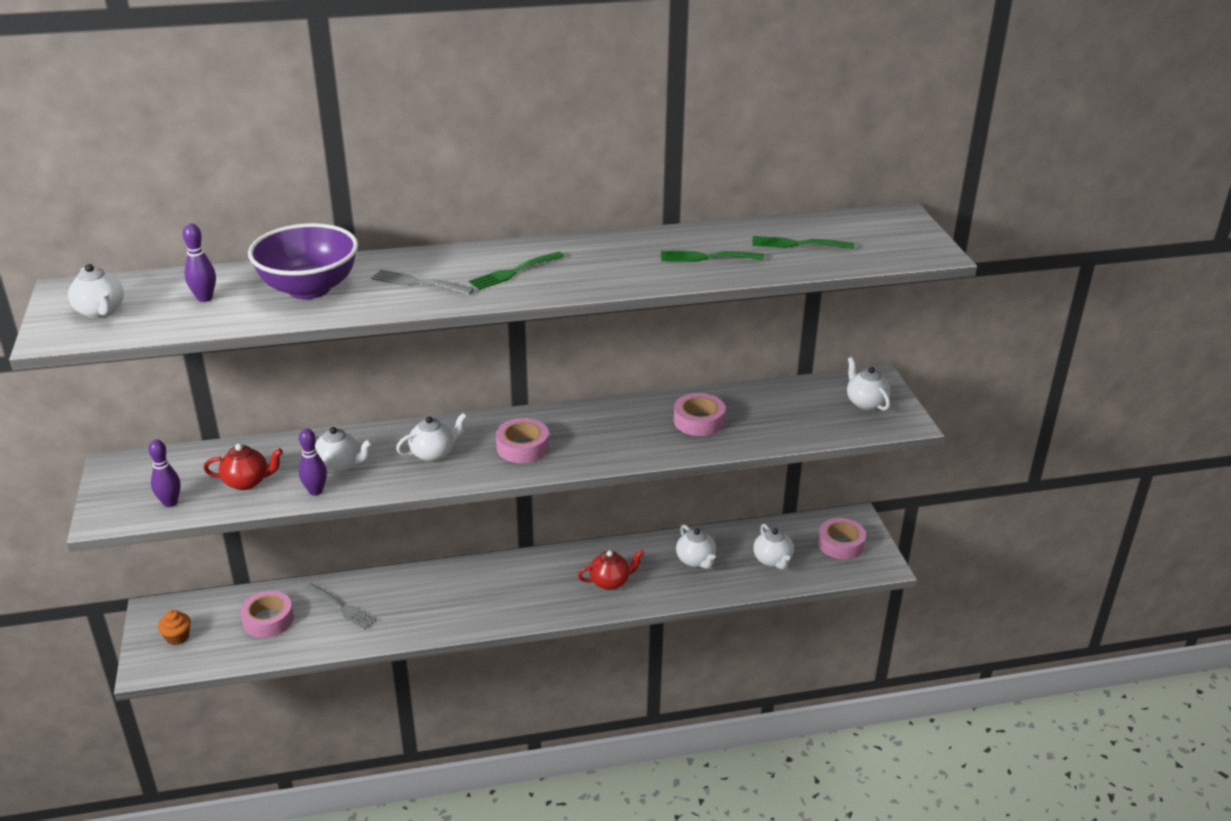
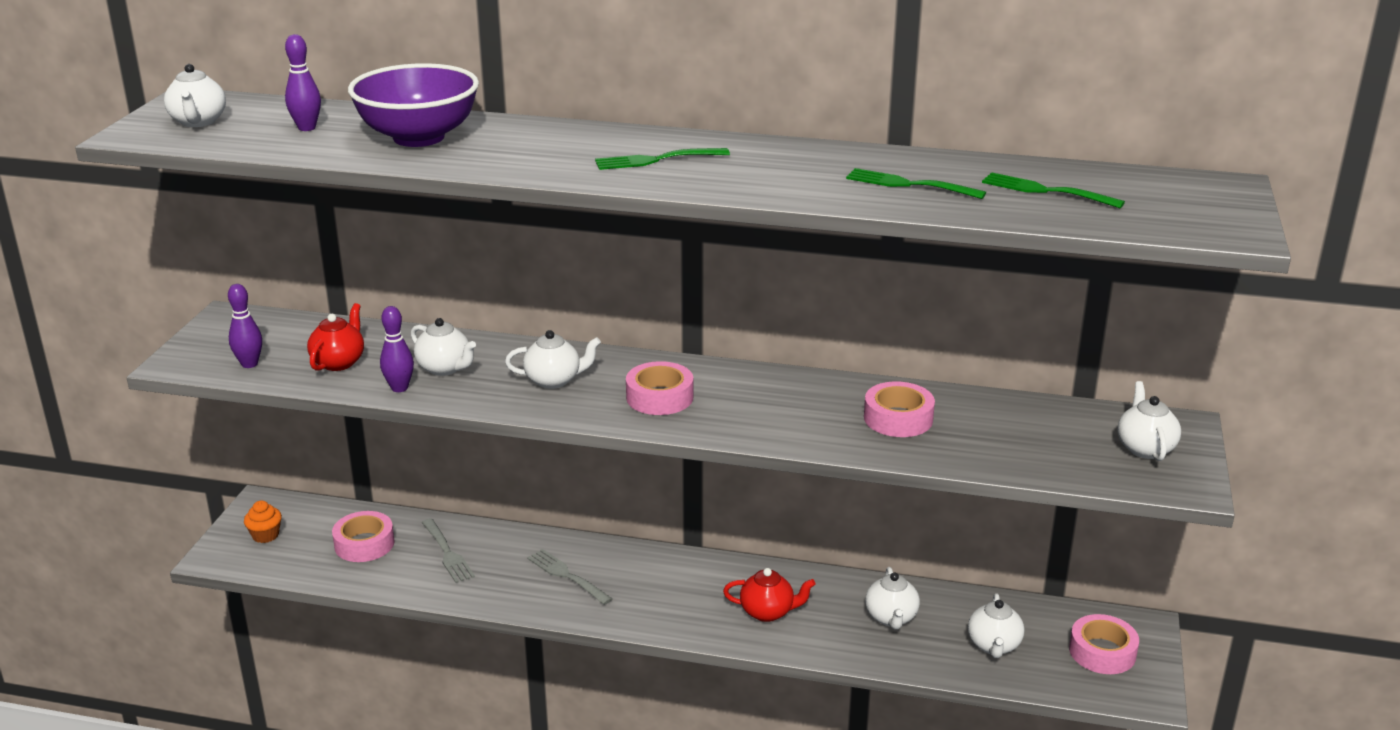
camera: 25 degrees right, 5 degrees down
red teapot [204,443,283,490] -> red teapot turned 90 degrees counterclockwise [307,303,364,371]
grey fork [371,269,474,295] -> grey fork moved to [527,549,612,605]

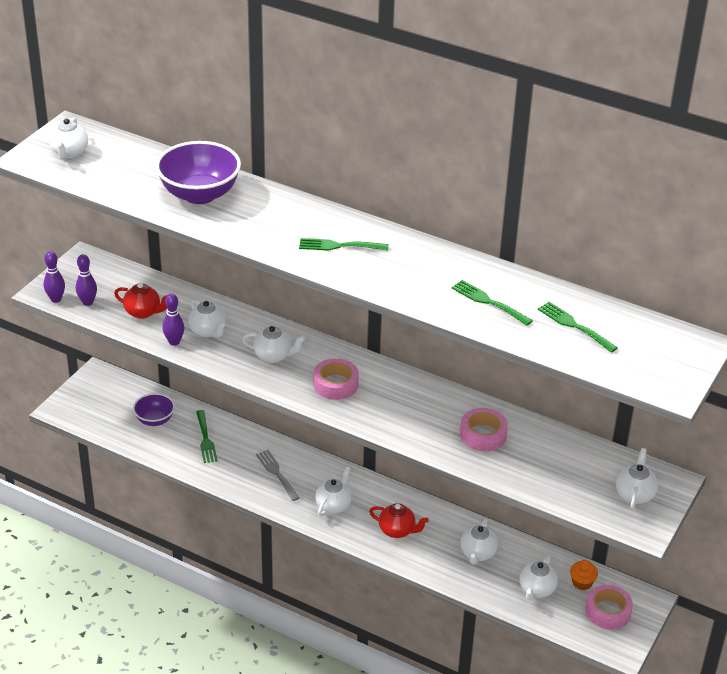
camera: 15 degrees right, 10 degrees up
orange cupcake [244,501,282,543] -> orange cupcake moved to [570,560,598,590]
purple bowling pin [285,34,321,131] -> purple bowling pin moved to [44,251,65,303]
red teapot [307,303,364,371] -> red teapot turned 75 degrees clockwise [114,282,167,319]
pink tape [332,511,395,562] -> purple bowl [133,393,175,426]
grey fork [422,518,475,583] -> green fork [196,410,218,463]
none -> white teapot [315,467,352,516]

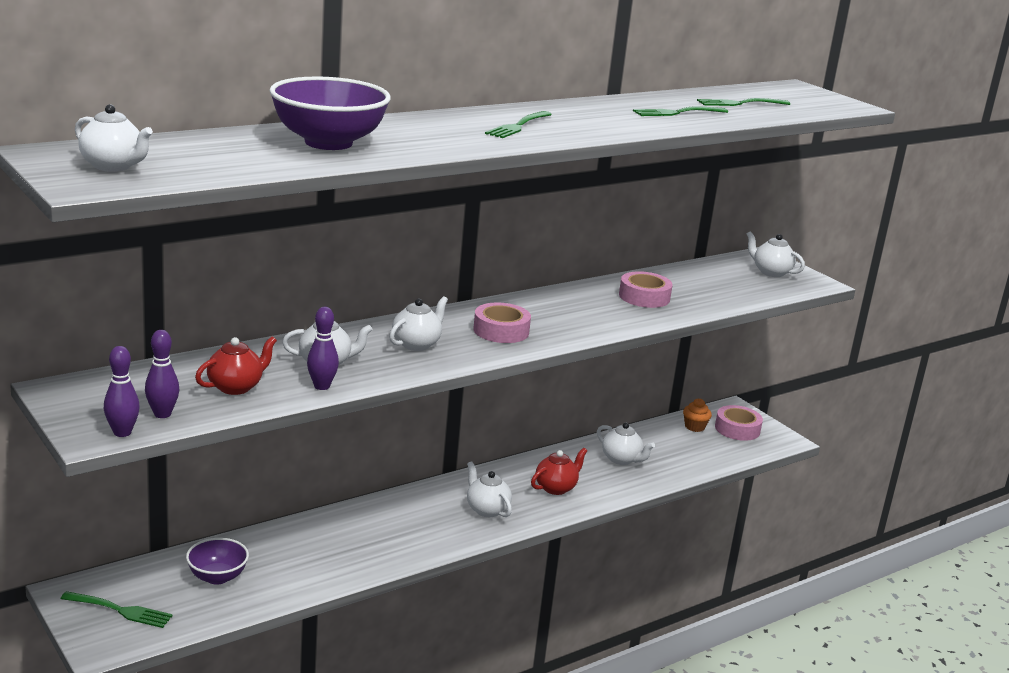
camera: 65 degrees left, 15 degrees down
green fork [196,410,218,463] -> green fork moved to [61,591,173,628]
grey fork [256,450,300,501] -> none
white teapot [519,555,558,601] -> none

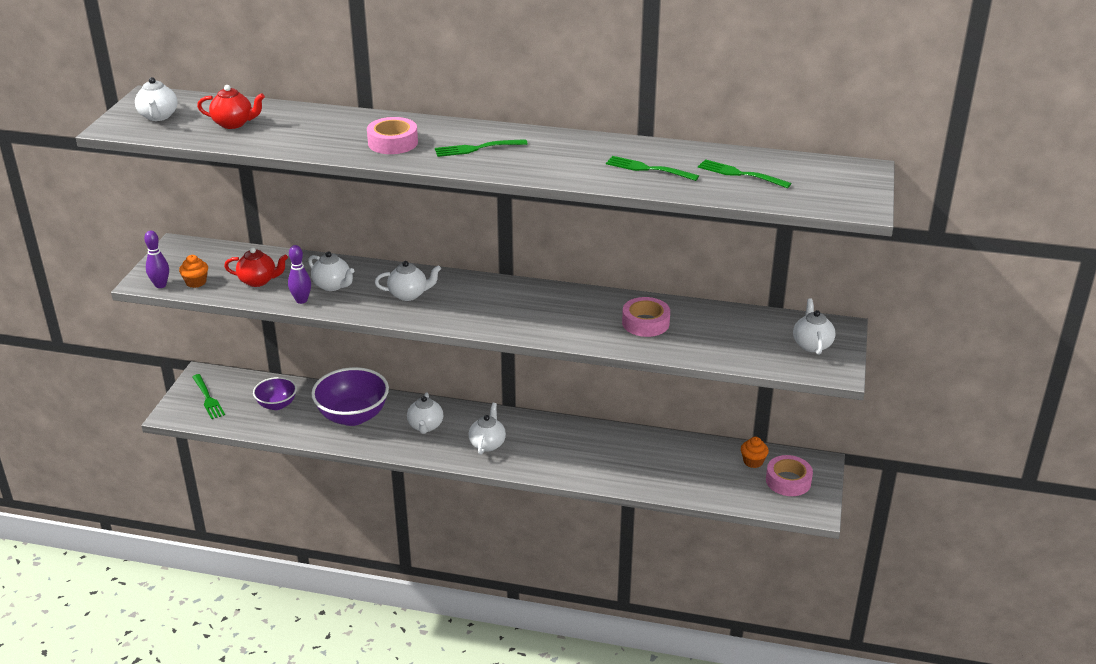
camera: 50 degrees right, 10 degrees up
purple bowling pin [145,330,179,418] -> orange cupcake [179,255,208,288]
purple bowl [269,76,391,150] -> purple bowl moved to [311,367,389,426]
pink tape [473,303,531,343] -> pink tape moved to [367,117,418,154]
red teapot [531,448,587,495] -> red teapot moved to [197,85,265,129]
white teapot [597,422,655,465] -> white teapot moved to [407,392,443,434]

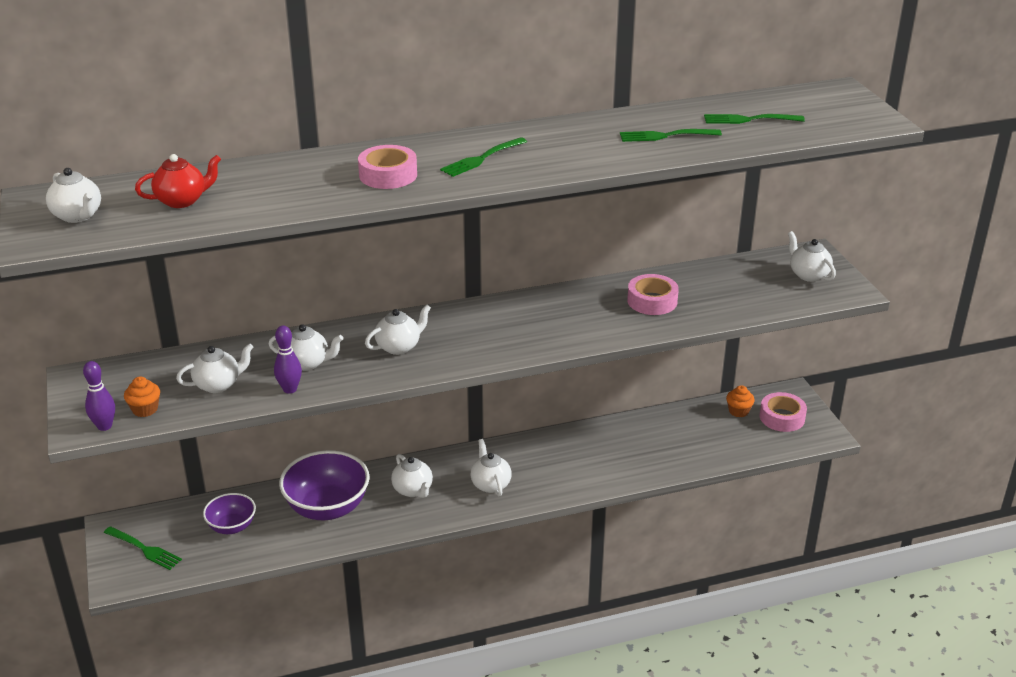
camera: 30 degrees left, 0 degrees up
red teapot [224,247,288,287] -> white teapot [176,343,253,393]

